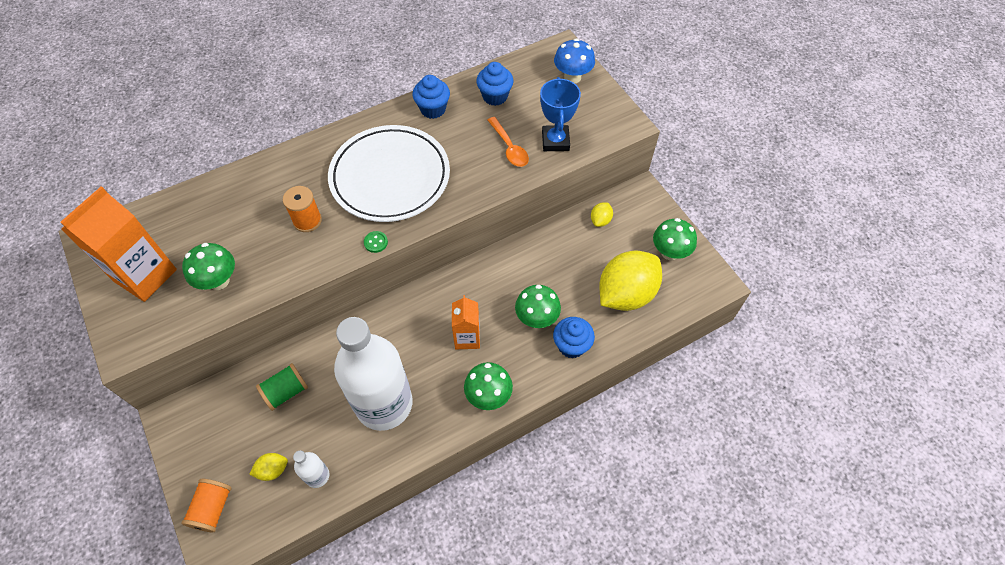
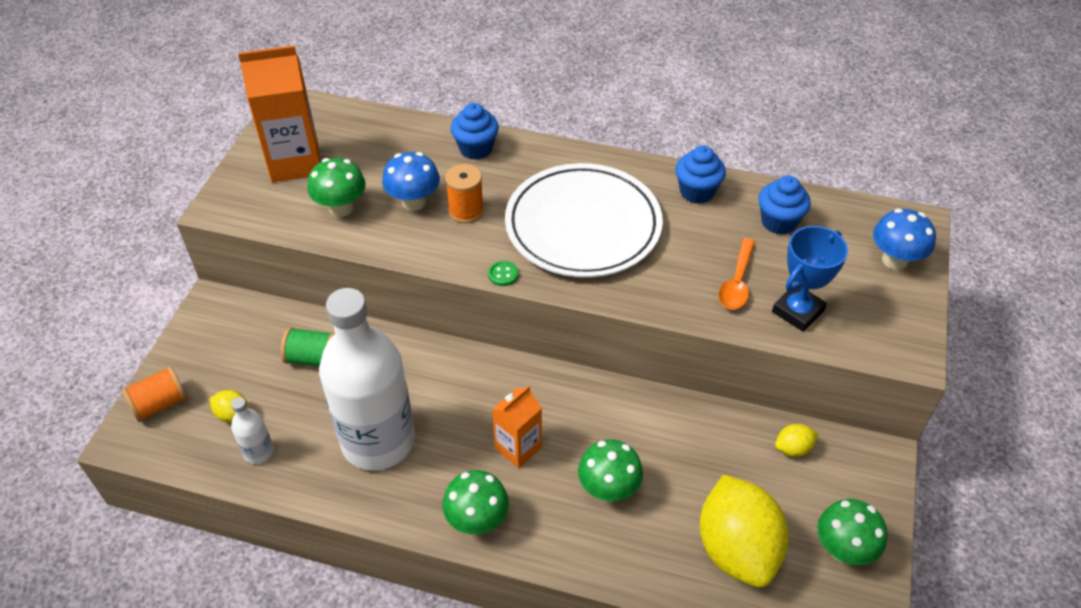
camera: 45 degrees right, 10 degrees down
blue cupcake [553,317,595,358] -> blue cupcake moved to [451,103,499,160]
yellow lemon [599,251,662,311] -> yellow lemon turned 75 degrees clockwise [700,475,789,588]
none -> blue mushroom [382,152,440,211]

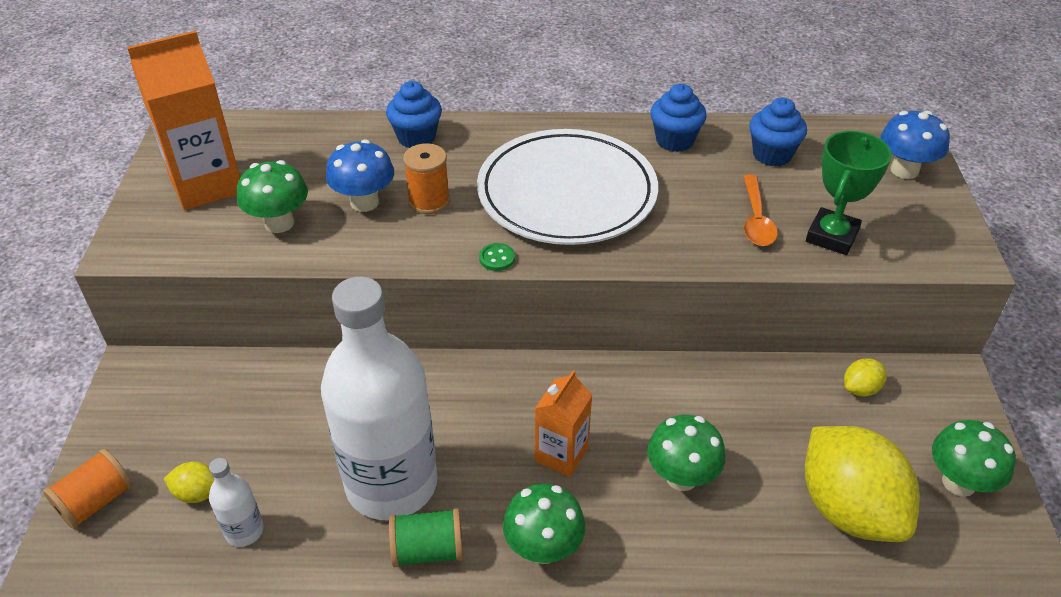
camera: 15 degrees left, 5 degrees down
green spool [281,327,335,367] -> green spool moved to [389,508,463,567]
blue trophy [772,226,848,332] -> green trophy [806,131,892,255]

